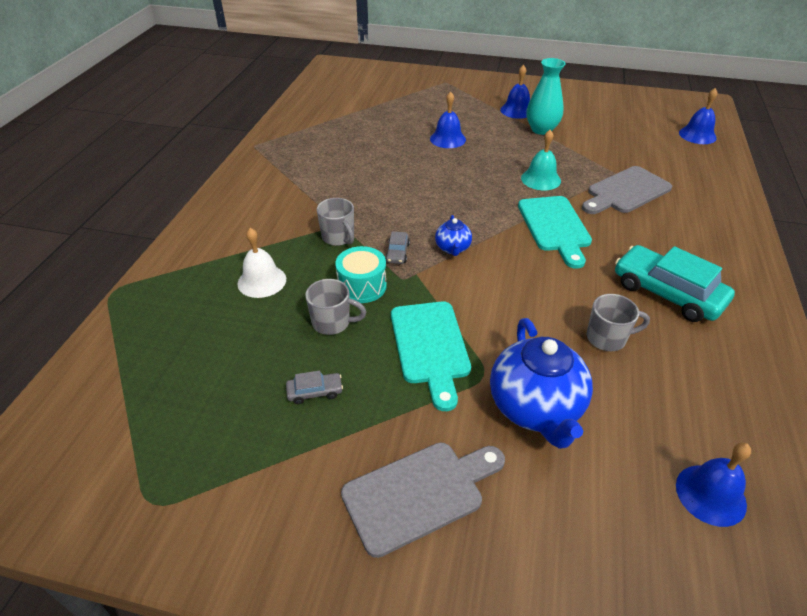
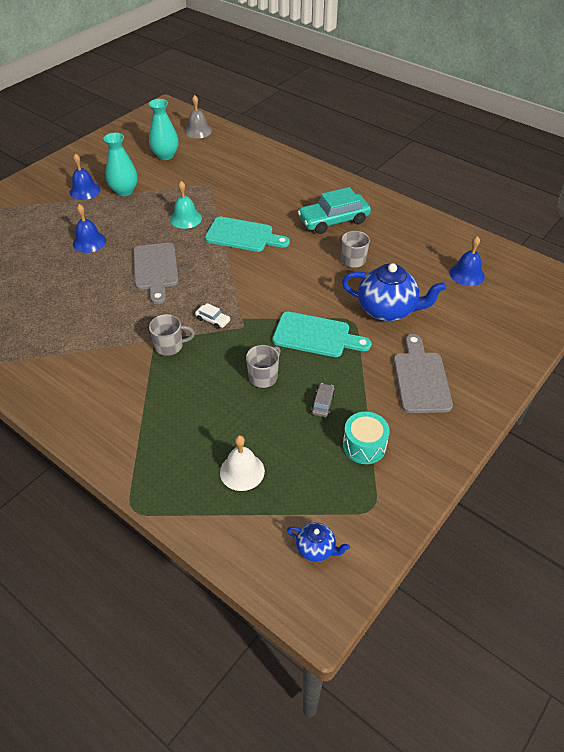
camera: 65 degrees left, 5 degrees up
white bell [238,228,286,298] -> white bell moved to [220,435,265,491]
turquoise drum [335,246,387,303] -> turquoise drum moved to [343,412,390,464]
grey car [385,231,410,264] -> white car [195,303,230,329]
blue teapot [435,215,472,256] -> blue teapot moved to [287,522,350,562]
grey cutting board [582,166,672,214] -> grey cutting board moved to [133,243,179,304]
blue bell [679,88,717,144] -> grey bell [185,95,212,139]
none -> turquoise vase [149,99,178,160]

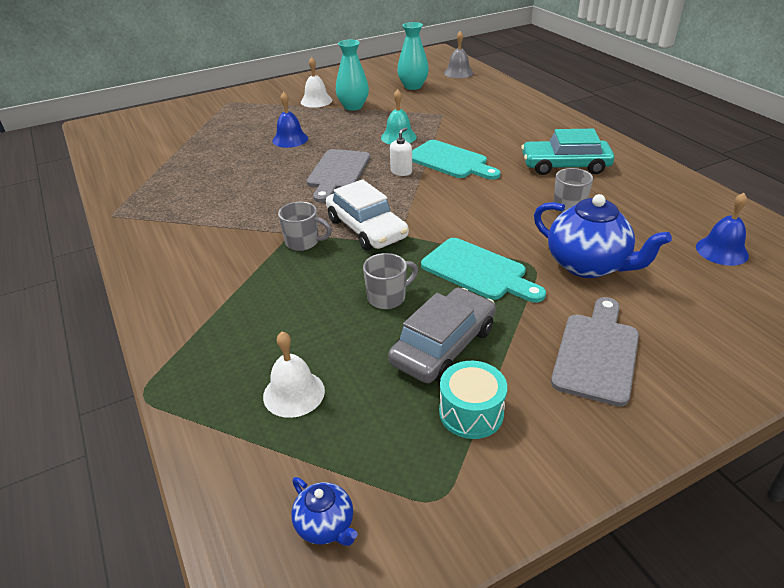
camera: 25 degrees right, 10 degrees down
blue bell [70,153,100,200] -> white bell [301,57,332,108]
white car [195,303,230,329] -> white car [326,179,409,250], size x2.30
grey car [311,383,335,417] -> grey car [388,288,496,383], size x2.30
none -> white soap dispenser [390,127,412,176]

